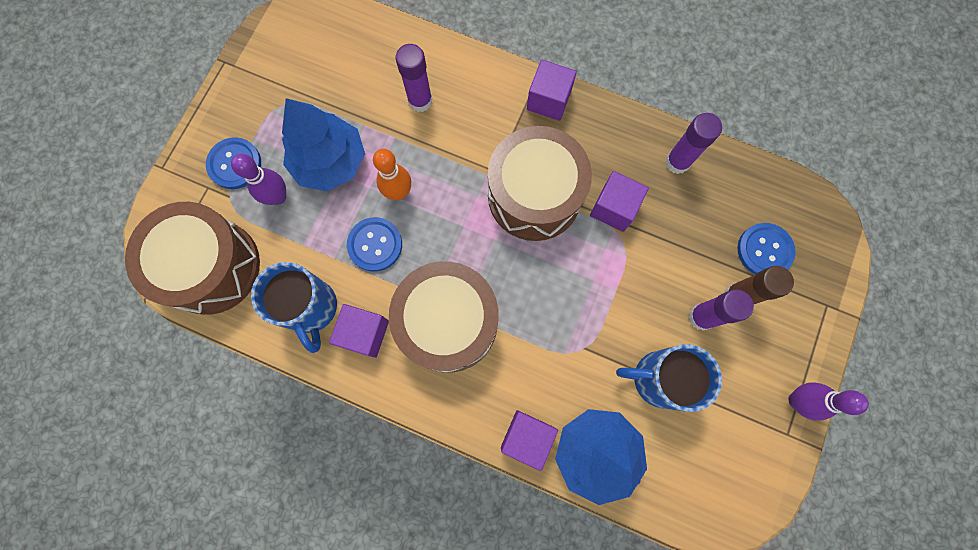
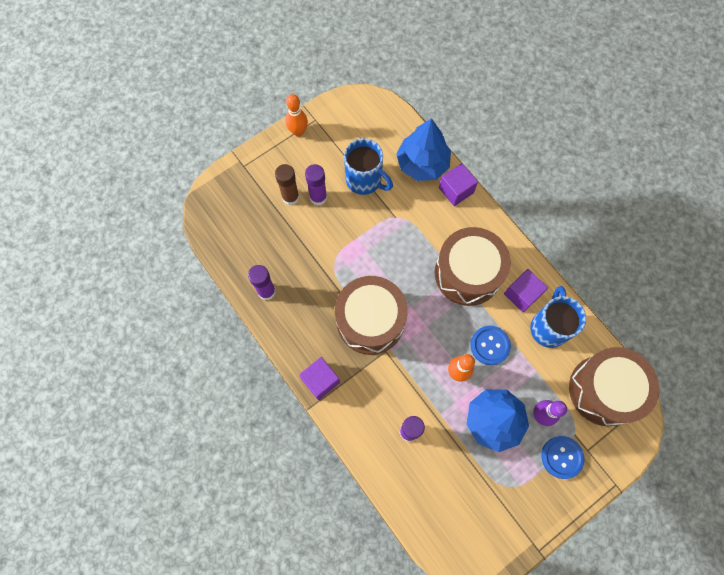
camera: 150 degrees left, 5 degrees down
purple cube [590,171,649,232] -> none
blue button [738,223,796,275] -> none
purple bowling pin [789,382,869,421] -> orange bowling pin [285,94,308,137]

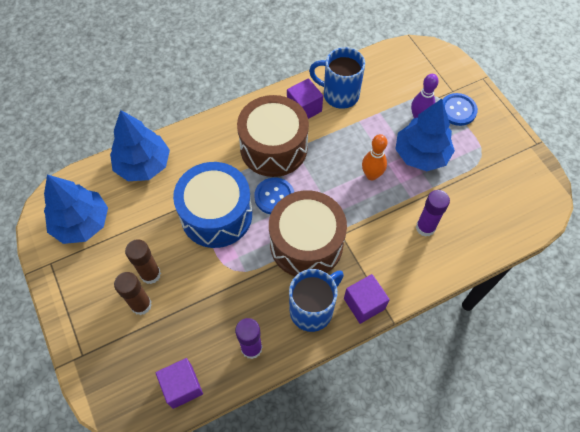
camera: 80 degrees left, 10 degrees down
orange bowling pin [285,94,308,137] -> none
purple glue stick [305,164,327,206] -> brown glue stick [125,239,161,284]
blue mug [344,138,393,195] -> blue mug moved to [289,269,344,332]
purple cube [439,163,478,206] -> purple cube moved to [156,358,203,409]
blue button [471,326,511,365] -> blue button moved to [254,178,294,214]
brown drum [569,347,659,426] -> none
none -> blue tree [44,175,108,244]
none -> blue drum [173,162,252,248]

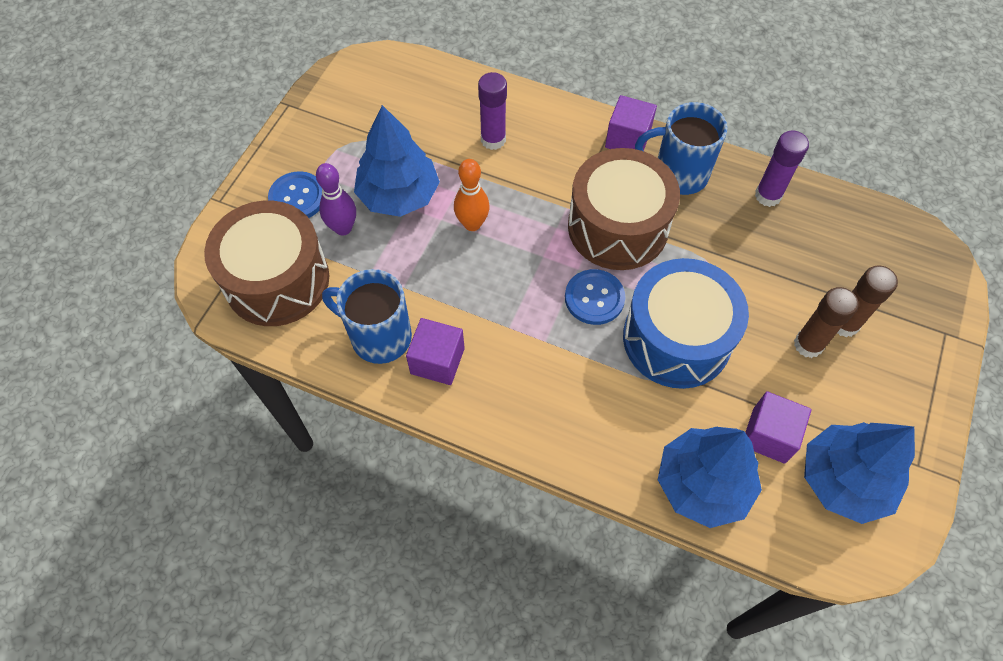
camera: 130 degrees left, 0 degrees up
purple cube [156,358,203,409] -> purple cube moved to [745,391,812,464]
brown drum [237,95,309,177] -> brown drum moved to [204,201,329,326]
blue mug [309,47,365,109] -> blue mug turned 135 degrees clockwise [322,269,412,364]

